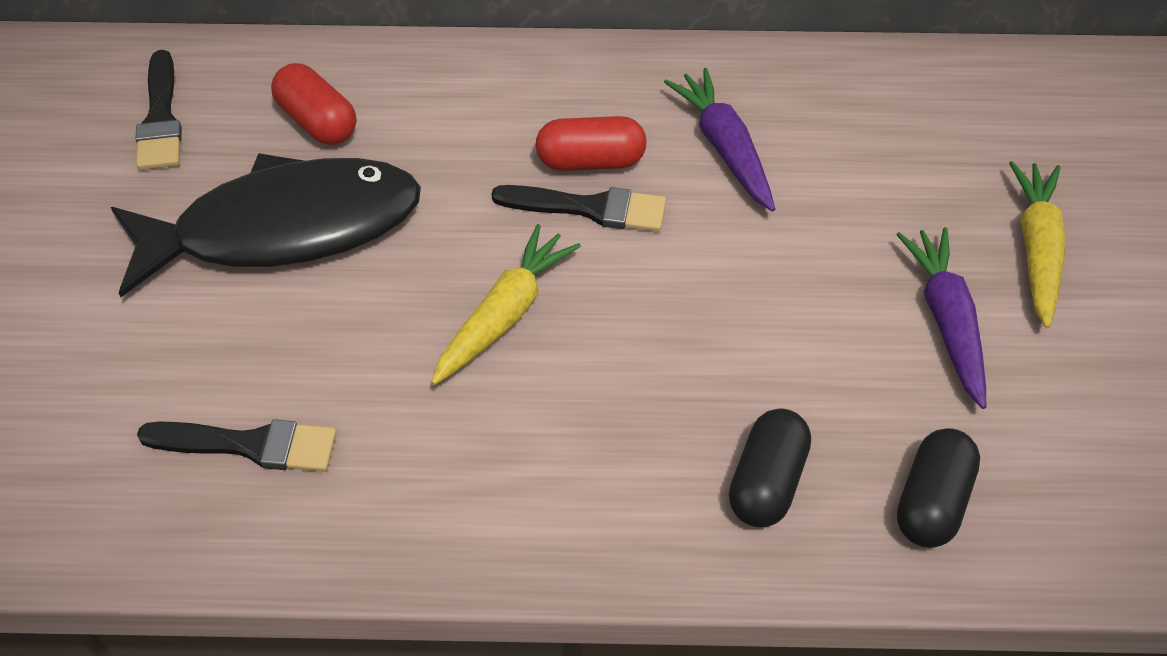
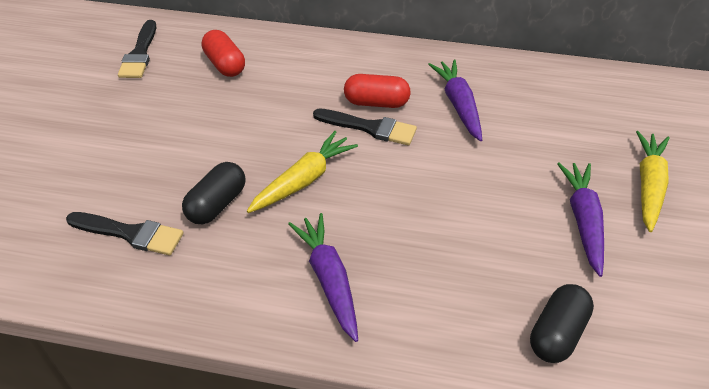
camera: 10 degrees right, 5 degrees down
black fish [111,153,421,297] -> none
black capsule [729,409,811,528] -> black capsule moved to [182,162,246,224]
none -> purple carrot [288,213,358,342]

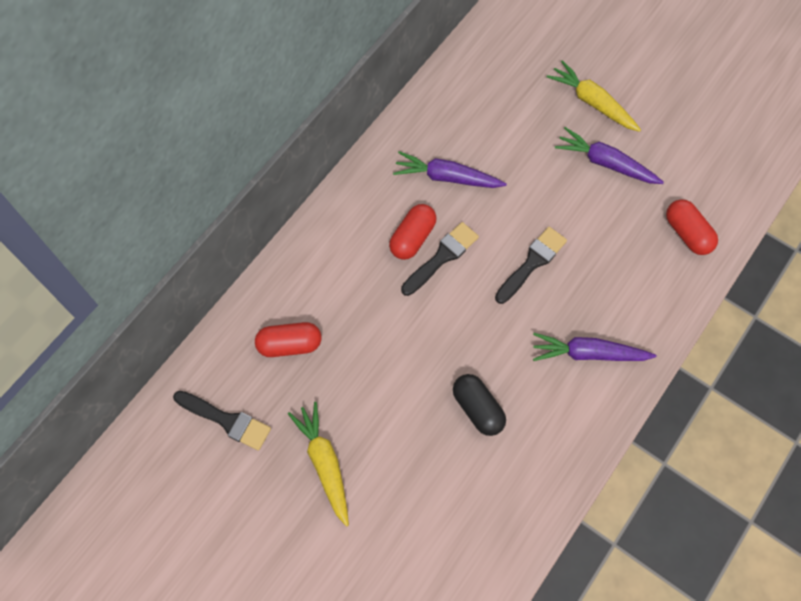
camera: 65 degrees left, 20 degrees up
black brush [66,212,184,255] -> black brush moved to [495,227,567,304]
yellow carrot [247,131,358,213] -> yellow carrot moved to [288,402,349,527]
black capsule [530,284,594,363] -> red capsule [666,199,718,255]

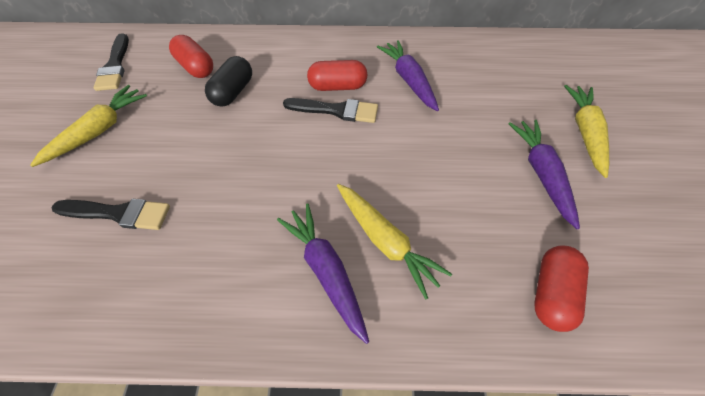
camera: 55 degrees right, 10 degrees down
black capsule [453,374,506,436] -> black capsule moved to [205,56,252,107]
black brush [495,227,567,304] -> black brush moved to [52,199,170,230]
none -> yellow carrot [337,184,452,300]

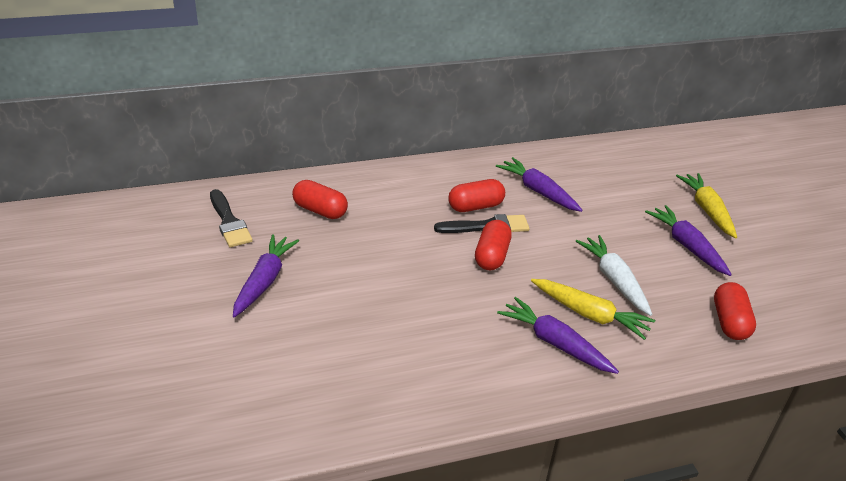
camera: 20 degrees left, 20 degrees down
yellow carrot [30,85,147,167] -> purple carrot [233,234,299,317]
black brush [52,199,170,230] -> none
black capsule [205,56,252,107] -> none
none -> red capsule [475,220,512,270]
none -> white carrot [576,235,652,316]

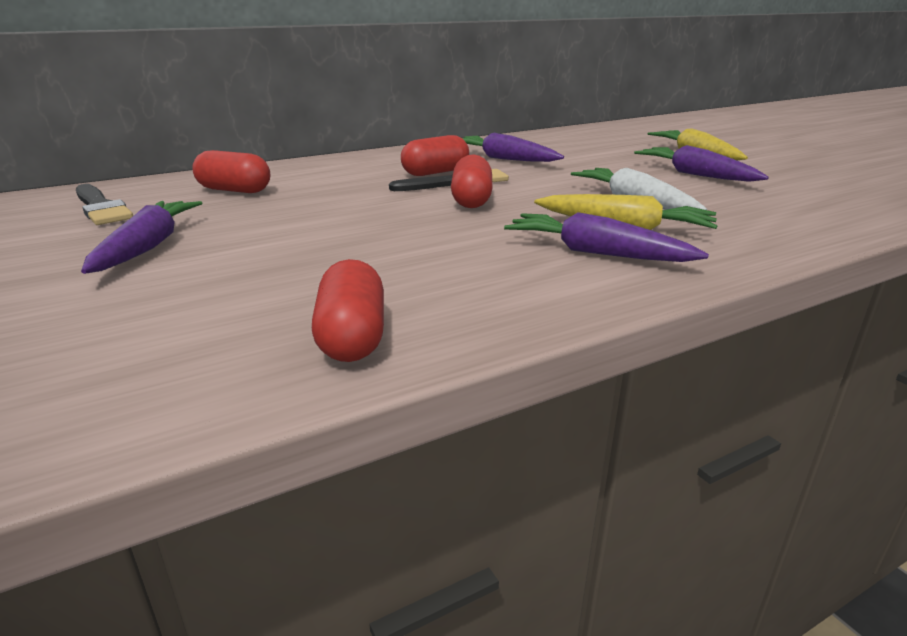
camera: 10 degrees left, 10 degrees down
red capsule [714,282,756,340] -> red capsule moved to [312,259,384,362]

